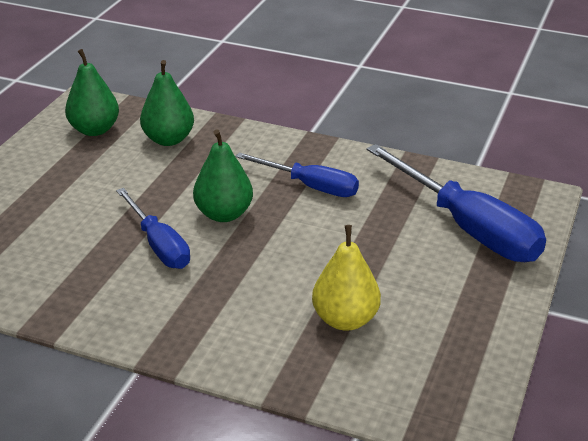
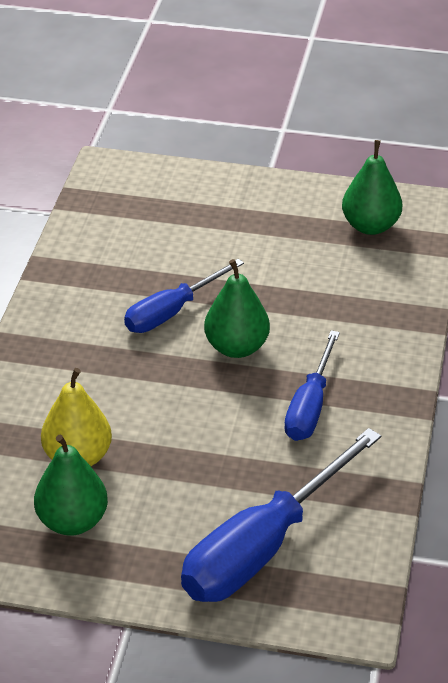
camera: 80 degrees right, 5 degrees up
green pear [140,60,194,146] -> green pear moved to [34,435,108,536]

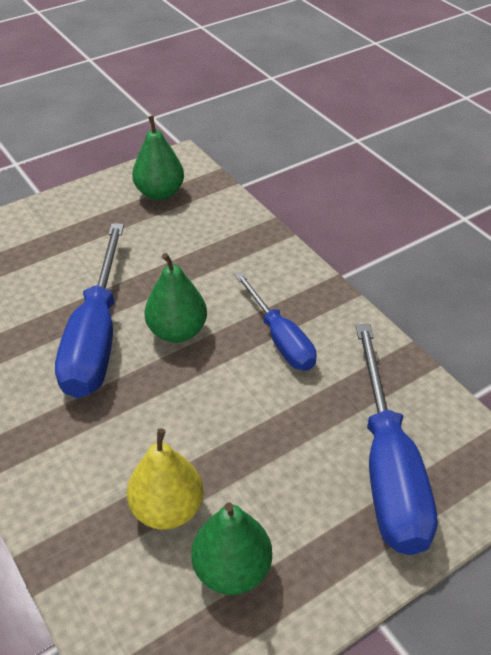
camera: 45 degrees left, 5 degrees up
blue screwdriver [124,259,244,333] -> blue screwdriver [55,223,124,398], size x1.64

